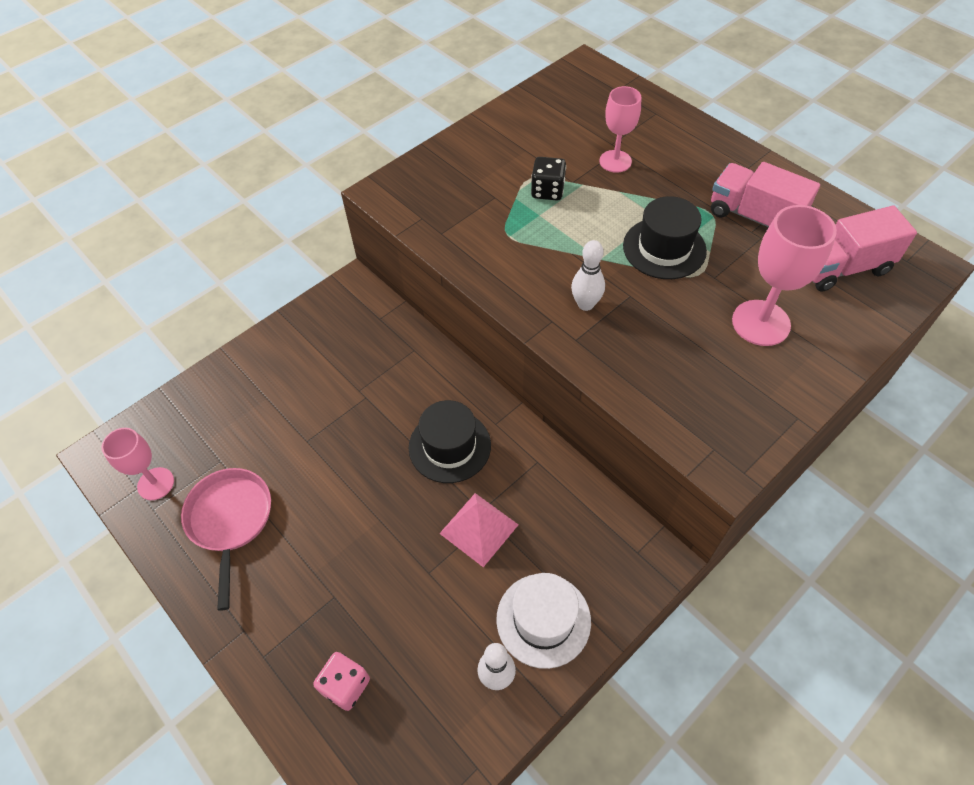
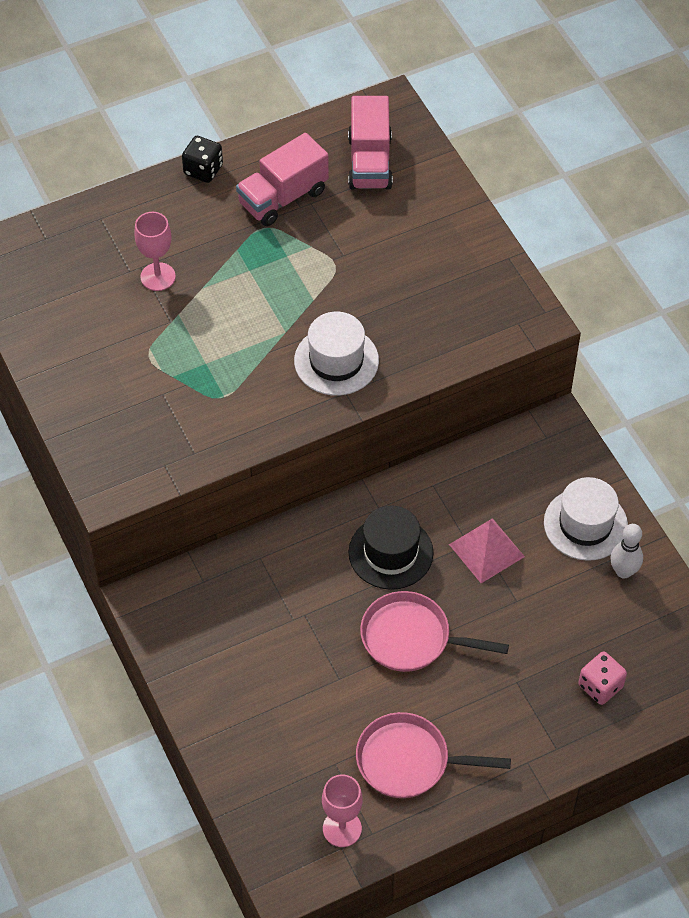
camera: 75 degrees left, 0 degrees up
black dice [531,157,566,200] -> black dice moved to [182,136,223,183]
white bowling pin [571,240,605,311] -> white hat [294,312,379,396]
black hat [623,196,707,279] -> none
pink goblet [732,205,837,346] -> none
none -> pink pan [360,591,509,672]

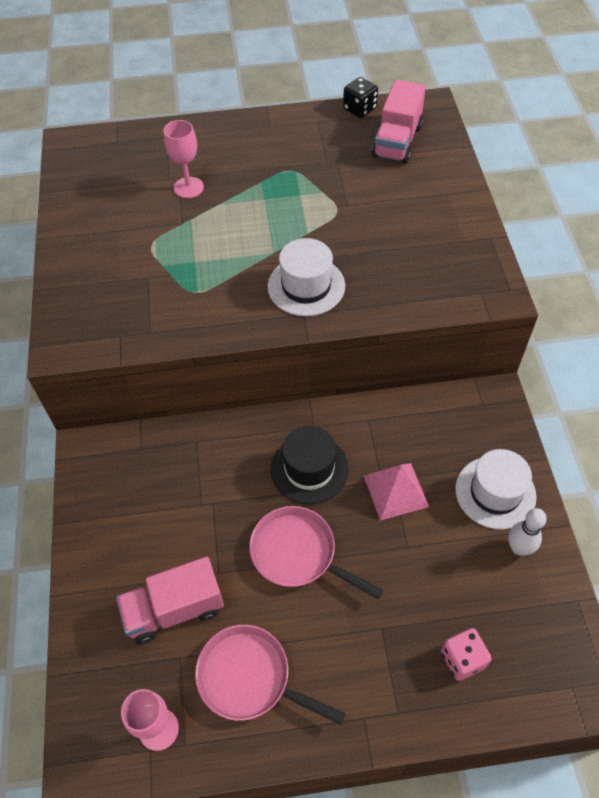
camera: 20 degrees right, 0 degrees up
black dice [182,136,223,183] -> black dice moved to [343,77,378,118]
pink truck [236,133,329,226] -> pink truck moved to [116,557,224,644]

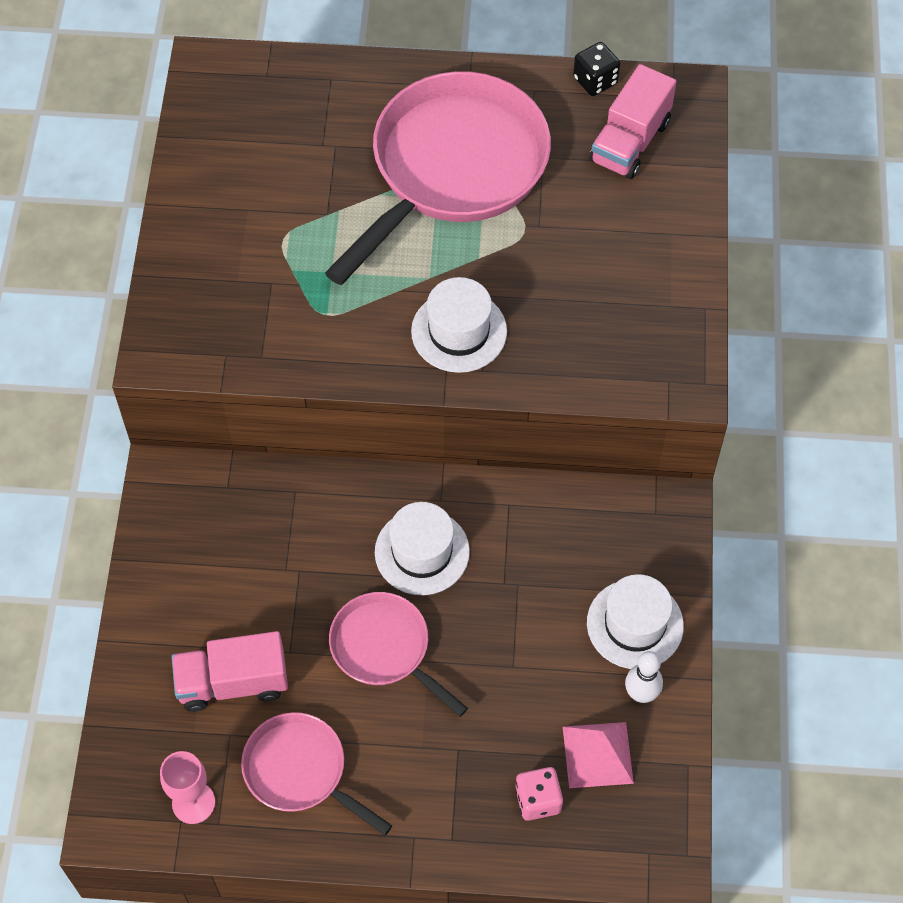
camera: 10 degrees right, 5 degrees up
pink goblet [164,120,204,198] -> none
black hat [270,426,349,504] -> white hat [375,502,470,595]
pink pyramid [364,463,429,520] -> pink pyramid moved to [563,722,634,788]
none -> pink pan [325,71,551,285]

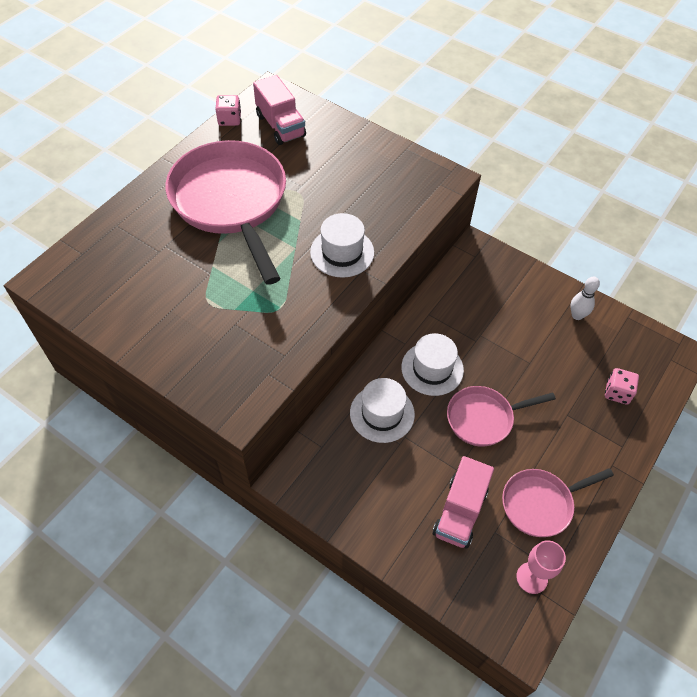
camera: 60 degrees left, 5 degrees down
pink pyramid [563,722,634,788] -> none
black dice [573,42,621,96] -> pink dice [215,95,241,126]
white hat [587,574,684,669] -> white hat moved to [350,378,415,443]

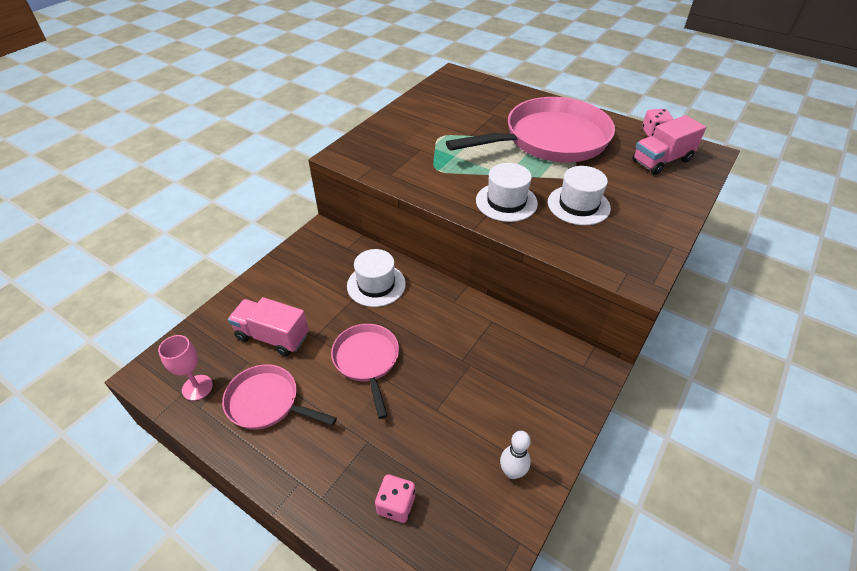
camera: 90 degrees right, 10 degrees down
white hat [401,333,464,396] -> white hat moved to [548,166,611,225]
pink pan [502,468,614,537] -> pink pan turned 45 degrees counterclockwise [222,364,337,430]

